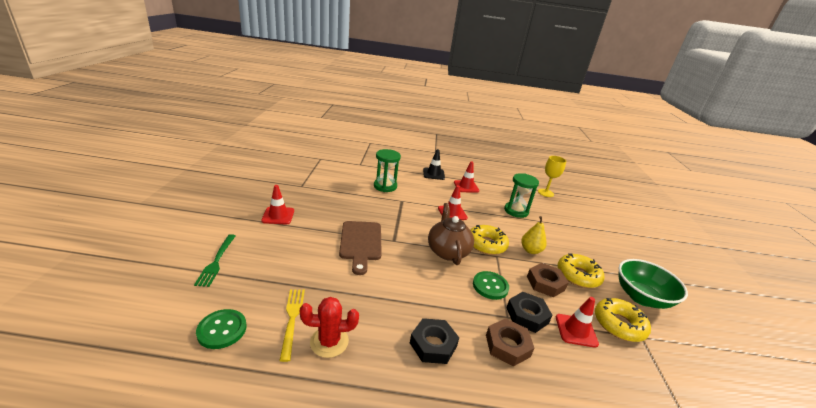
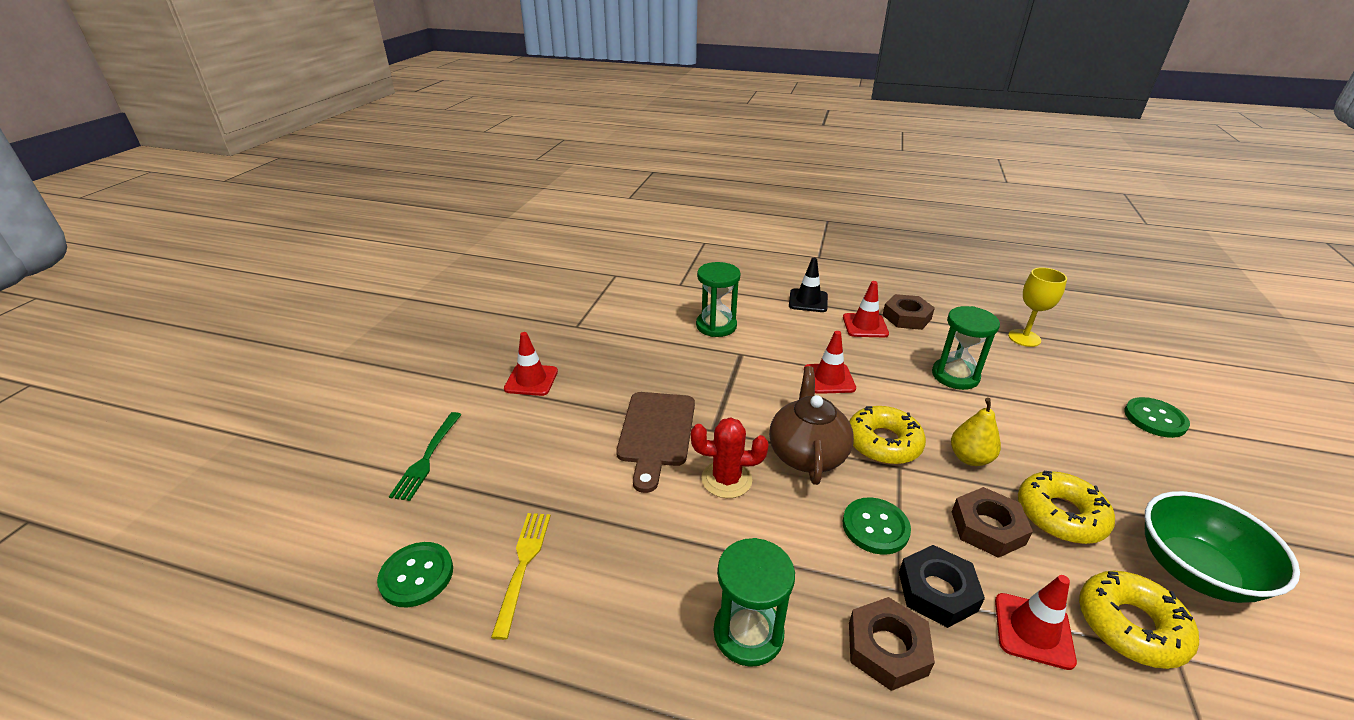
camera: 15 degrees right, 5 degrees up
red cactus [300,297,359,358] -> red cactus moved to [691,417,768,498]
black nut [410,318,459,364] -> green hourglass [714,538,795,667]
none -> brown nut [882,294,935,330]
none -> green button [1124,397,1190,438]

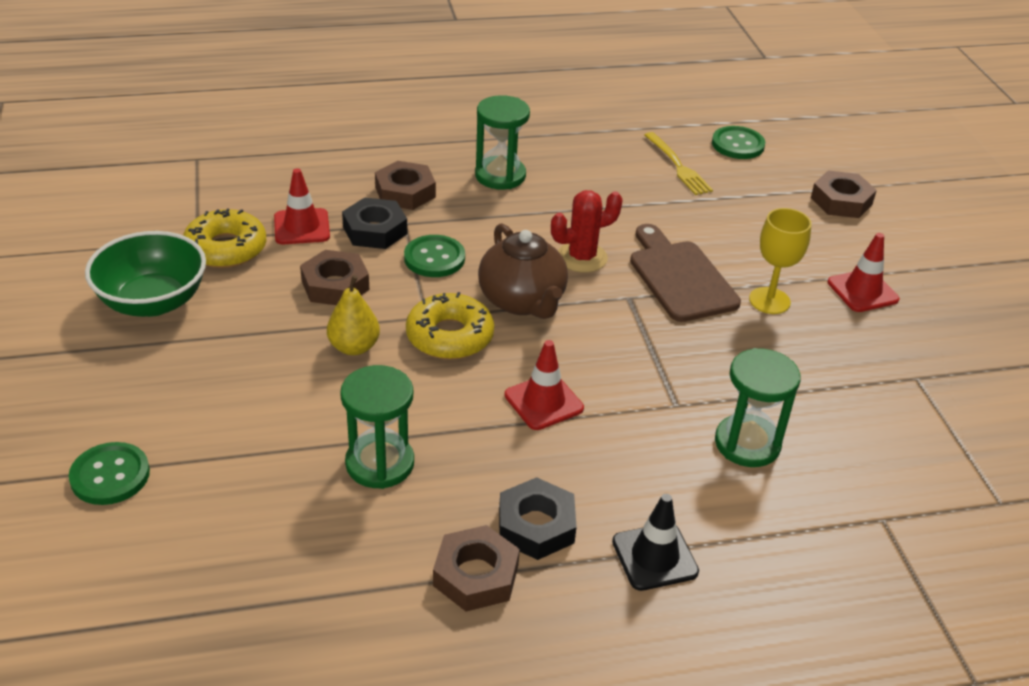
camera: 150 degrees right, 5 degrees up
green fork [389,412,462,501] -> brown nut [811,170,877,218]
red traffic cone [843,281,889,337] -> black nut [499,477,577,560]
yellow goblet [1008,267,1067,347] -> yellow goblet moved to [749,208,811,314]
yellow donut [1018,471,1115,544] -> none

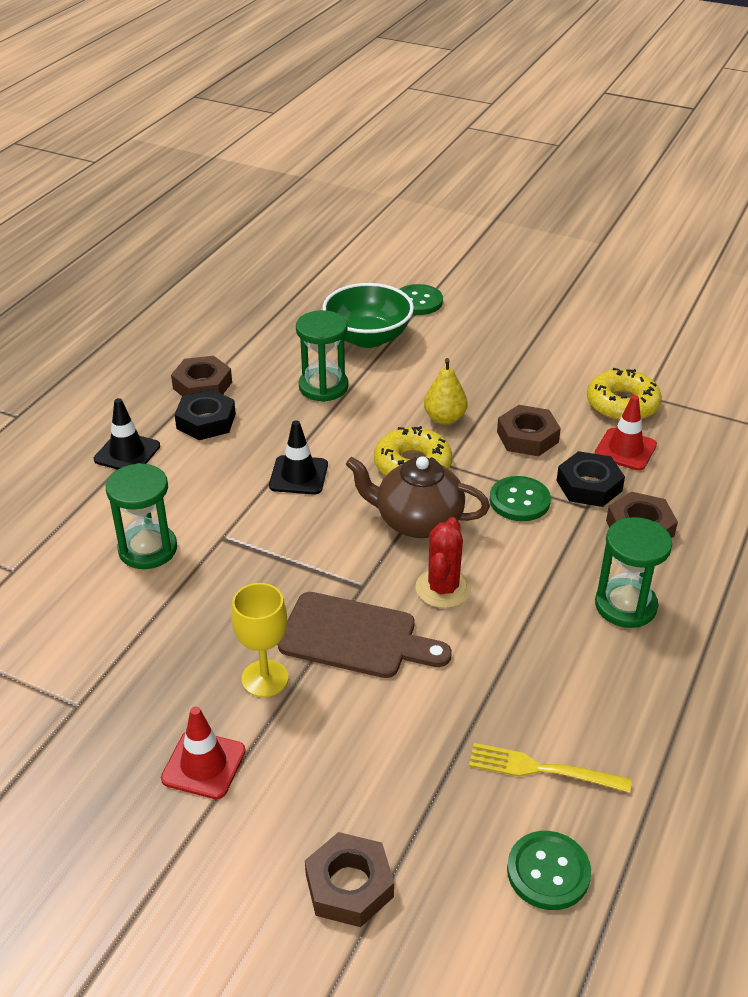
camera: 130 degrees right, 0 degrees up
green bowl [85,231,206,317] -> green bowl moved to [323,283,414,348]
red traffic cone [505,340,584,430] -> black traffic cone [269,420,328,495]

